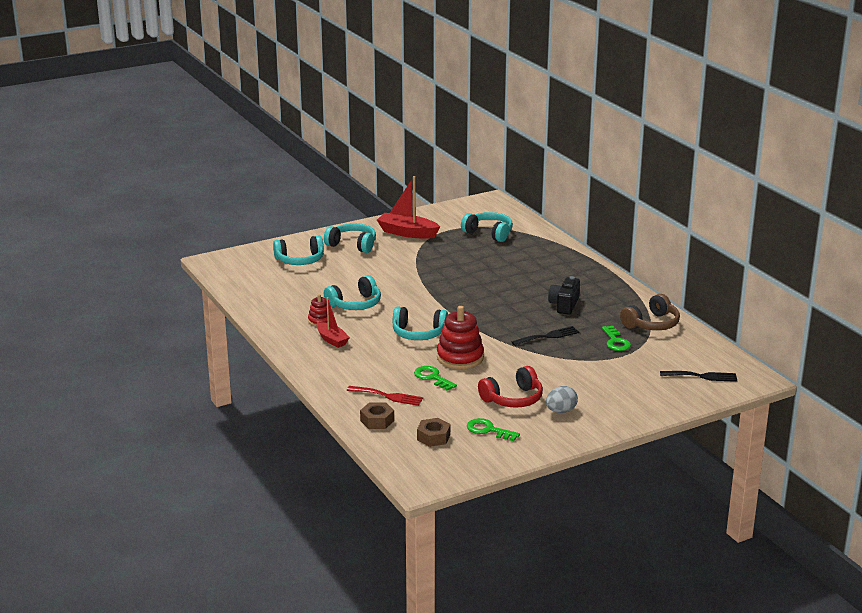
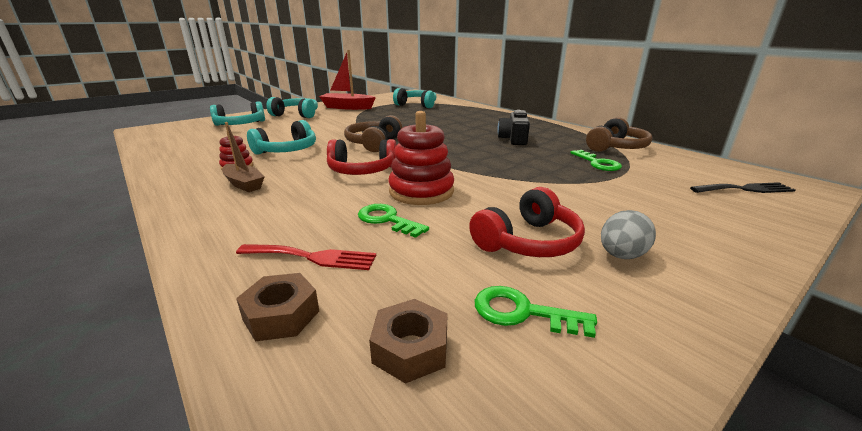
camera: 10 degrees left, 0 degrees up
red boat [316,297,350,348] -> brown boat [222,122,264,192]
turquoise headphones [393,306,448,340] -> red headphones [327,139,396,175]
black fork [511,326,579,346] -> none
none -> brown headphones [344,115,402,152]

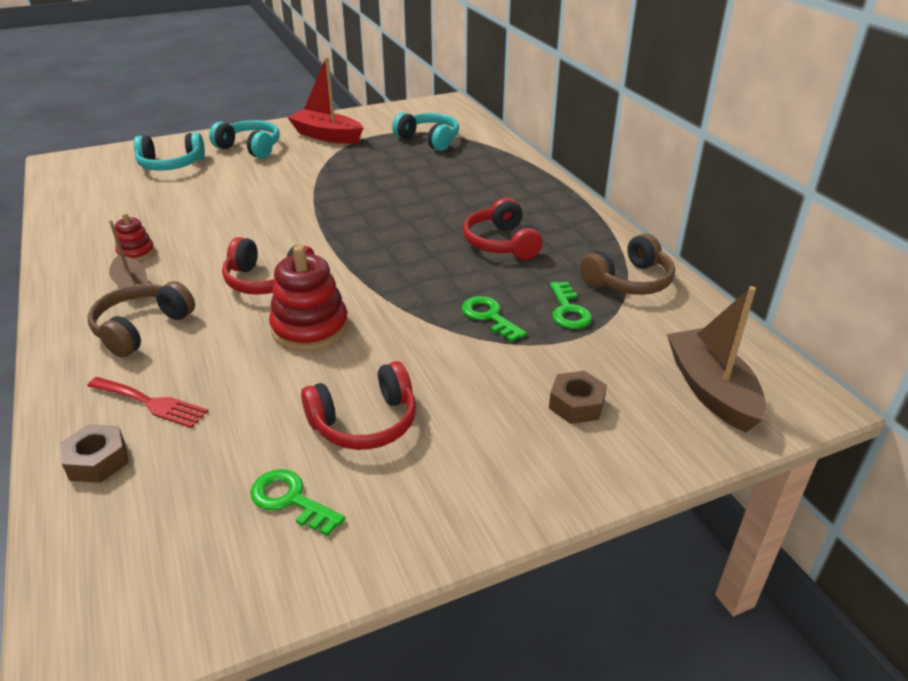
camera: 15 degrees right, 10 degrees up
turquoise headphones [247,120,316,155] -> none
brown headphones [344,115,402,152] -> brown headphones moved to [88,281,195,357]
green key [358,204,429,238] -> green key moved to [462,296,527,342]
brown nut [369,299,448,384] -> brown nut moved to [549,371,607,424]
black camera [497,110,530,145] -> red headphones [463,197,543,259]
grey egg [601,210,656,259] -> none
black fork [690,182,795,193] -> brown boat [667,286,766,432]

